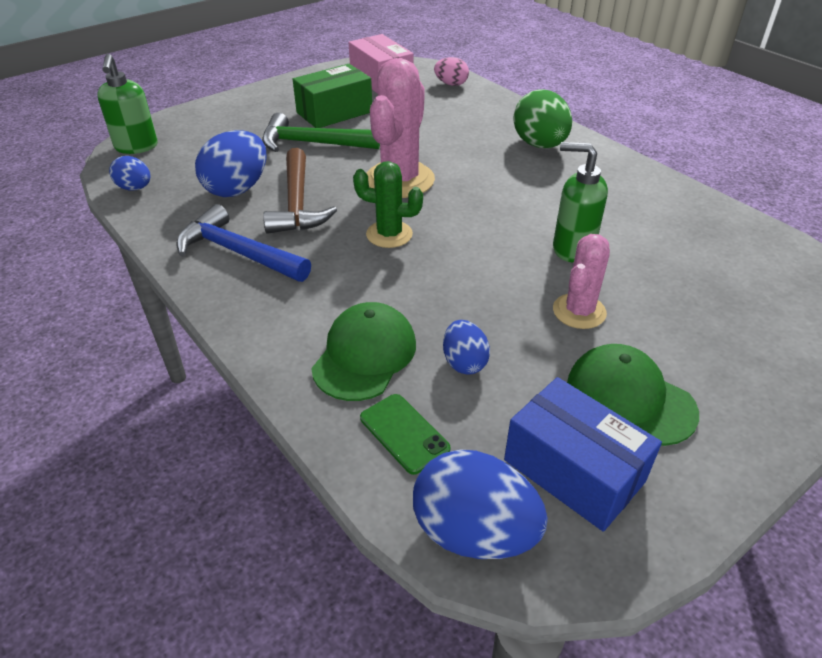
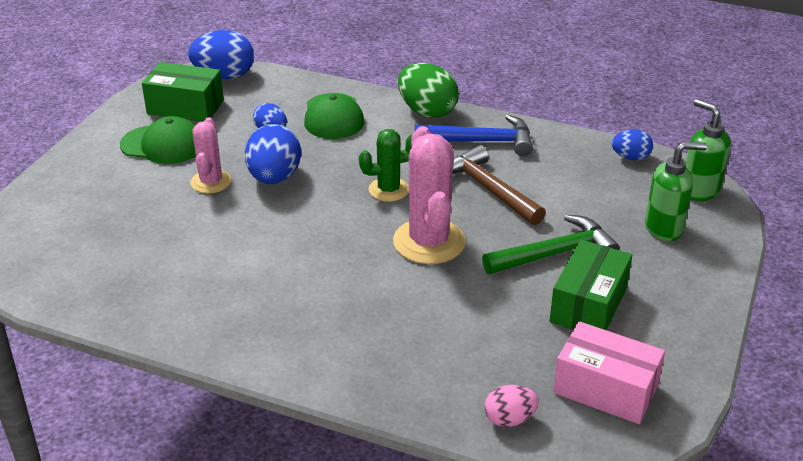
camera: 150 degrees right, 5 degrees down
blue egg [195,130,266,197] -> blue egg moved to [245,124,301,184]
green phone [360,394,451,475] -> none
blue box [504,377,662,532] -> green box [142,62,224,122]
green egg [513,89,572,148] -> green egg moved to [398,63,459,118]
green soap dispenser [553,142,608,263] -> green soap dispenser moved to [645,142,707,241]

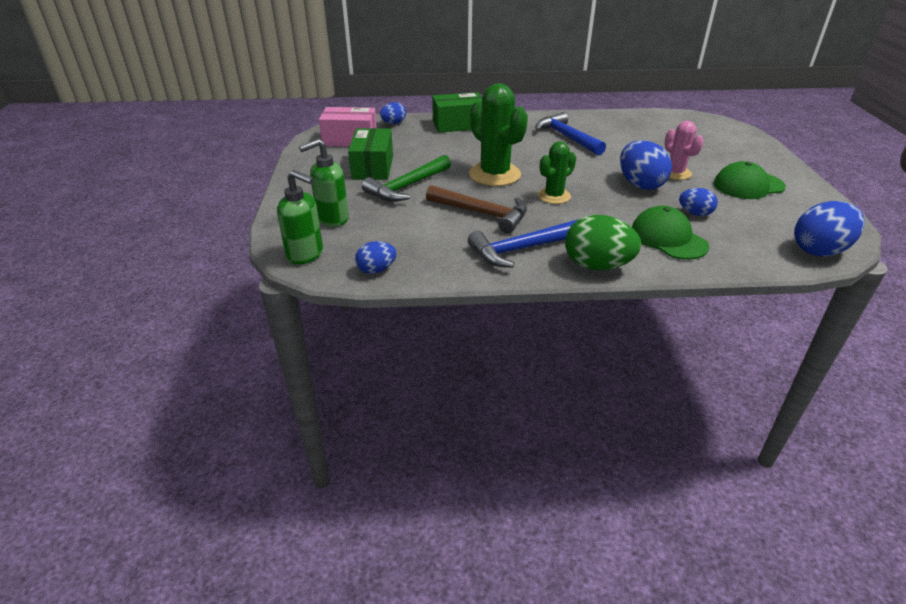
camera: 155 degrees right, 0 degrees up
green box [142,62,224,122] -> green box moved to [432,92,482,133]
pink cactus [393,126,466,264] -> green cactus [469,83,528,186]
pink egg [484,385,539,427] -> blue egg [380,102,406,124]
none -> blue hammer [535,112,606,155]

